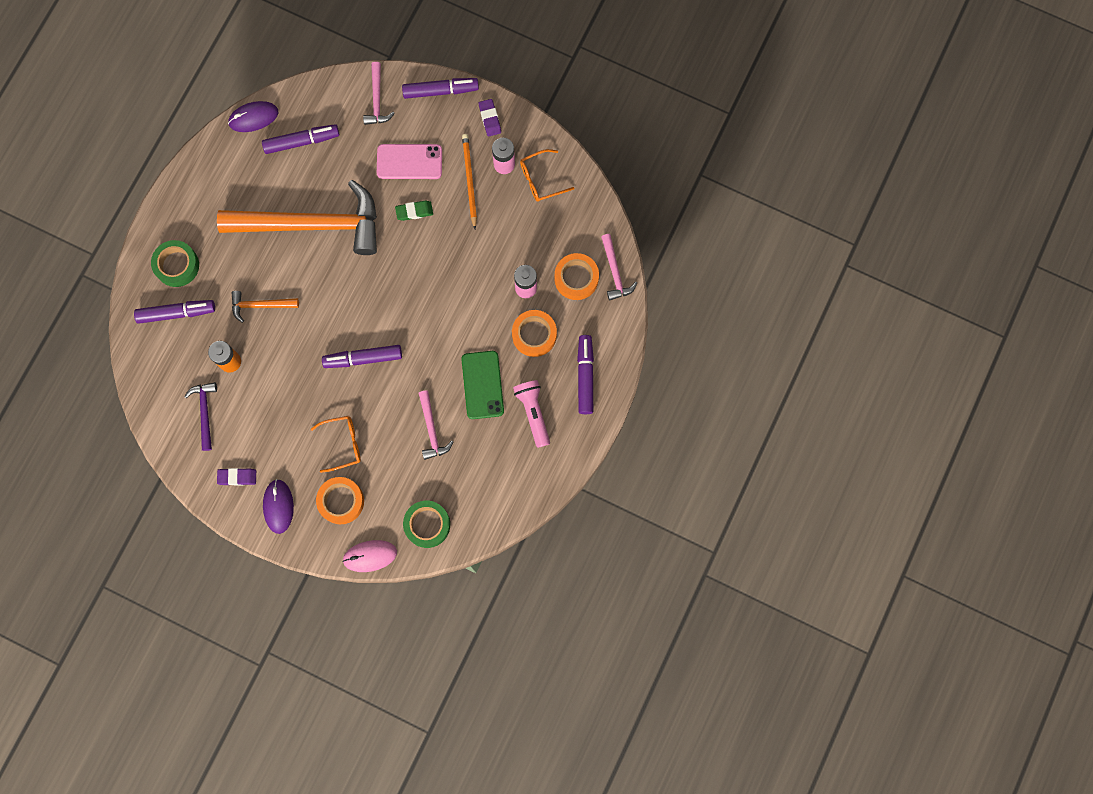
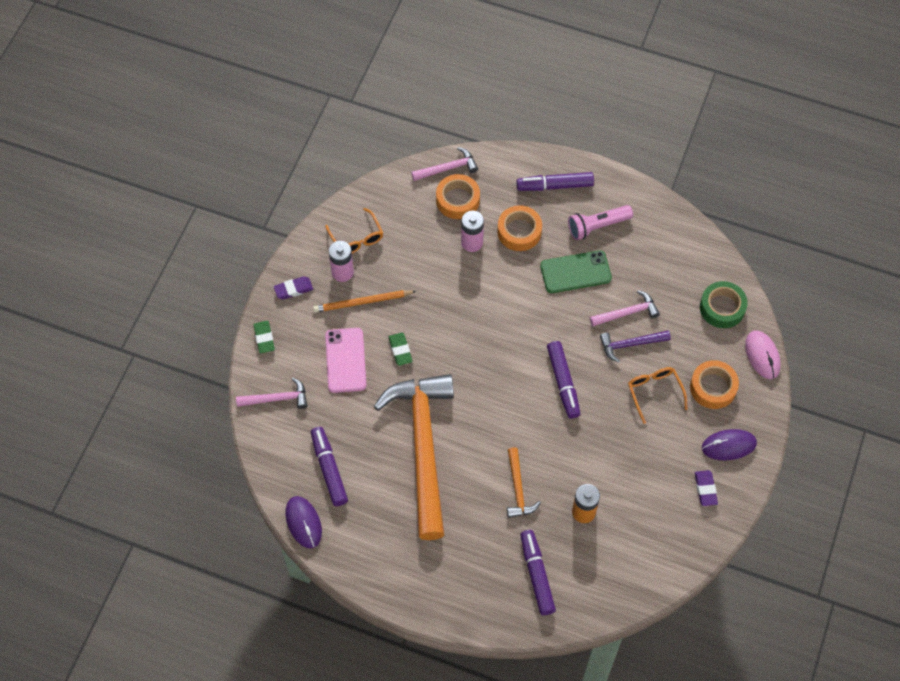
camera: 95 degrees left, 15 degrees down
green tape [151,240,199,287] -> none
purple hammer [184,382,217,451] -> purple hammer moved to [600,330,671,363]
purple marker [402,78,479,99] -> green eraser [254,321,275,353]

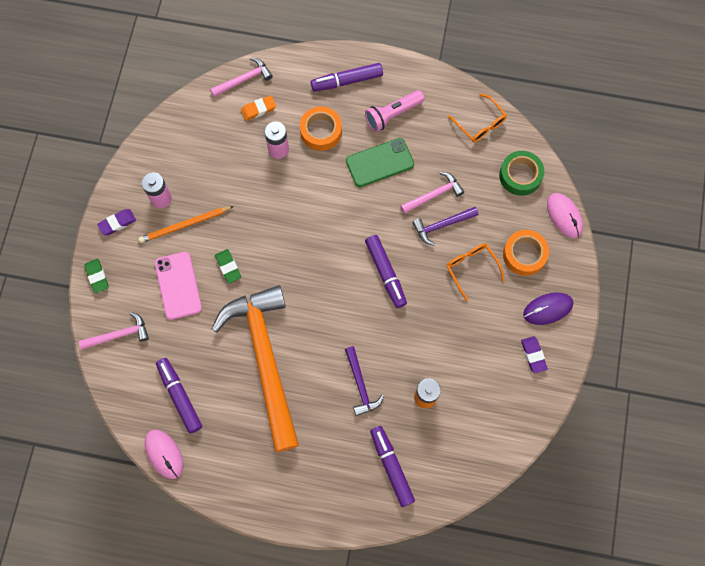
camera: 10 degrees left, 10 degrees up
purple mouse [285,496,322,548] -> pink mouse [145,430,183,479]
orange glasses [325,208,383,254] -> orange glasses moved to [448,94,507,143]
orange tape [436,174,480,219] -> orange eraser [241,96,276,121]
orange hammer [507,447,541,518] -> purple hammer [345,346,384,416]

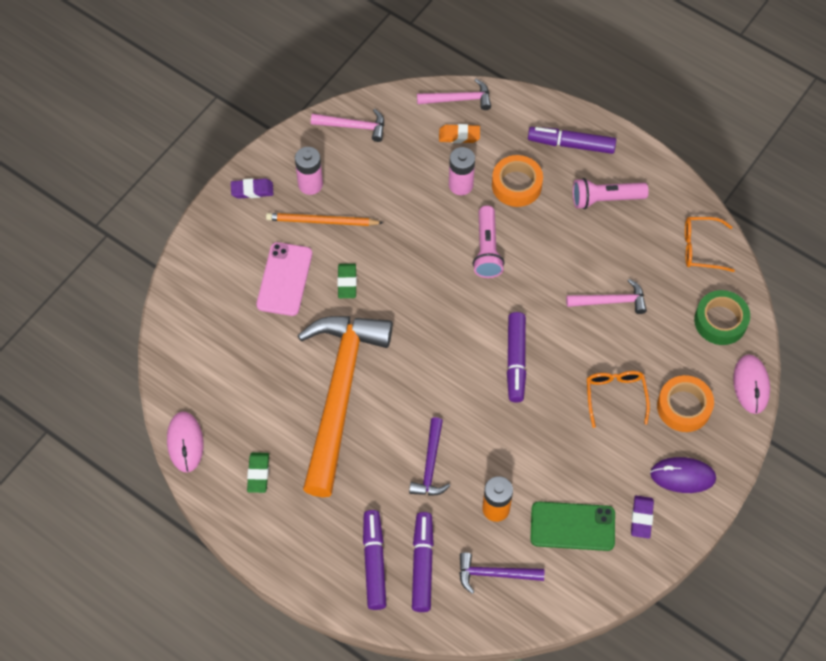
camera: 25 degrees right, 10 degrees down
pink hammer [79,312,149,350] -> pink hammer moved to [311,109,384,142]
green eraser [85,259,109,293] -> green eraser moved to [247,452,269,493]
purple marker [156,358,202,434] -> purple marker moved to [363,510,386,610]
green phone [346,138,414,187] -> green phone moved to [531,501,615,551]
purple hammer [412,207,478,246] -> purple hammer moved to [459,552,544,594]
orange glasses [448,94,507,143] -> orange glasses turned 105 degrees clockwise [685,217,735,272]
none -> pink flashlight [473,206,505,278]

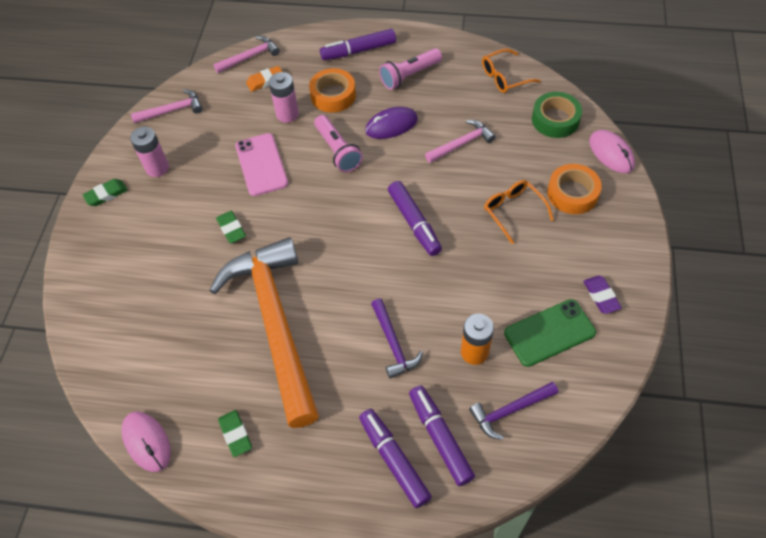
camera: 25 degrees left, 5 degrees down
purple eraser [231,179,274,199] -> green eraser [82,179,128,206]
pink phone [256,242,312,316] -> pink phone moved to [235,133,288,196]
orange pencil [266,213,383,226] -> none
purple mouse [650,457,716,493] -> purple mouse moved to [365,107,418,139]

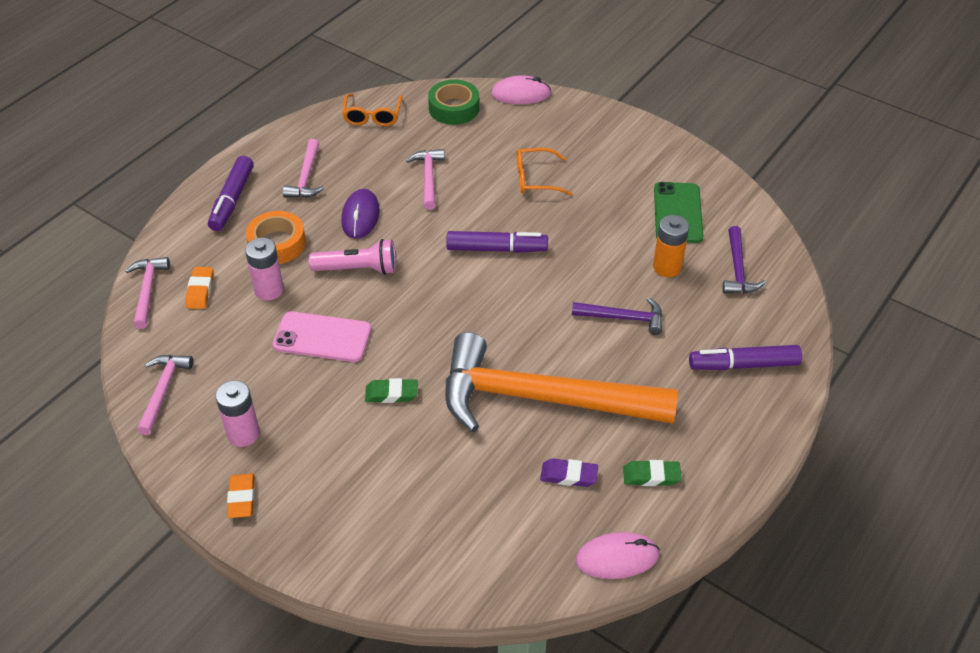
camera: 65 degrees left, 10 degrees down
green eraser [82,179,128,206] -> orange eraser [227,473,255,518]
pink flashlight [379,48,442,90] -> pink hammer [283,139,324,198]
purple marker [409,385,475,486] -> none
orange tape [547,164,602,214] -> none
purple eraser [583,276,622,314] -> purple eraser moved to [540,458,598,487]

